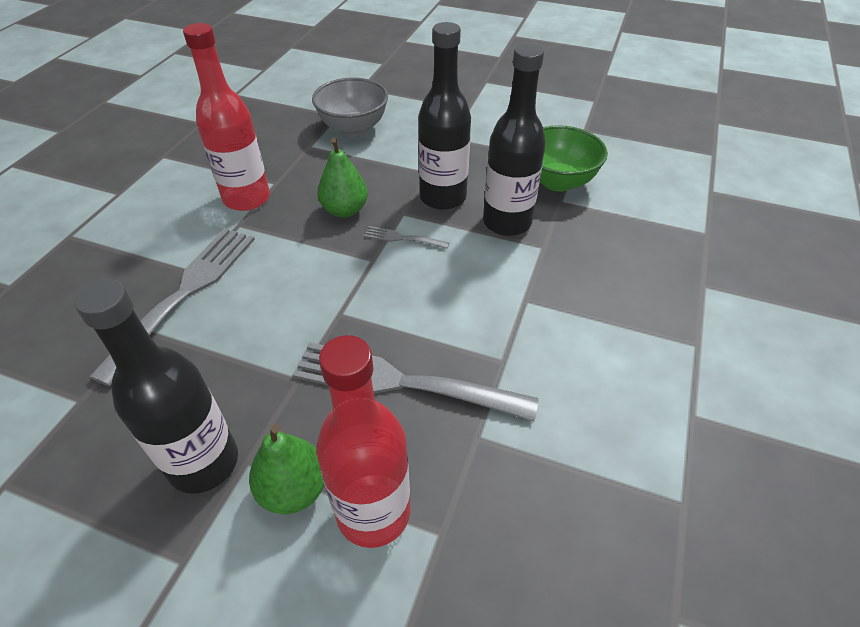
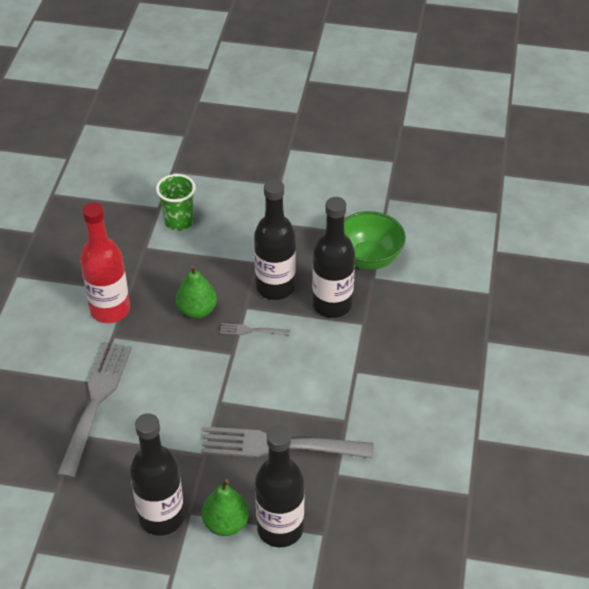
camera: 10 degrees left, 0 degrees up
grey bowl [312,78,388,136] -> green cup [156,174,196,231]
red bottle [316,335,410,548] -> black bottle [255,425,304,547]

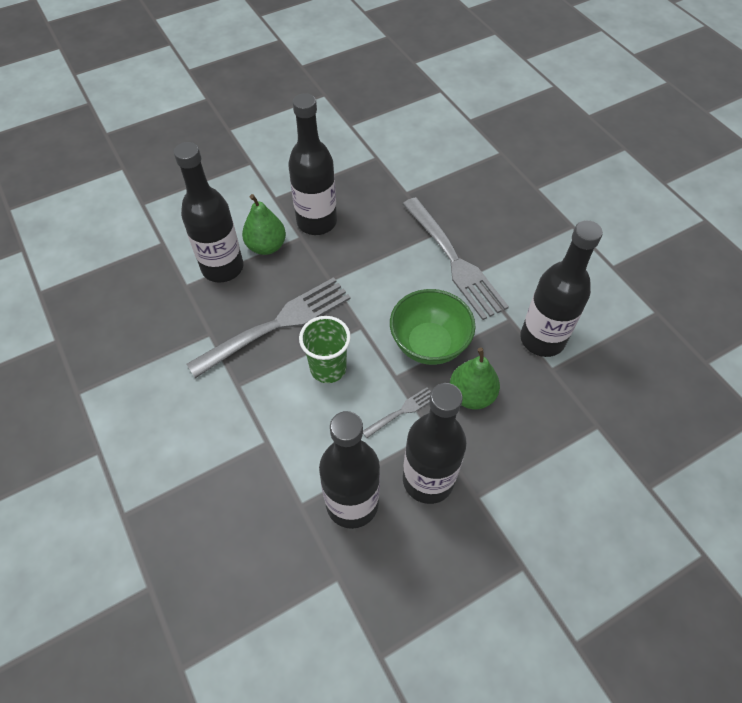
camera: 140 degrees right, 10 degrees up
red bottle [80,202,130,323] -> black bottle [520,220,603,357]
green cup [156,174,196,231] -> green cup moved to [299,316,351,383]
green bowl [344,211,406,270] -> green bowl moved to [390,289,476,365]

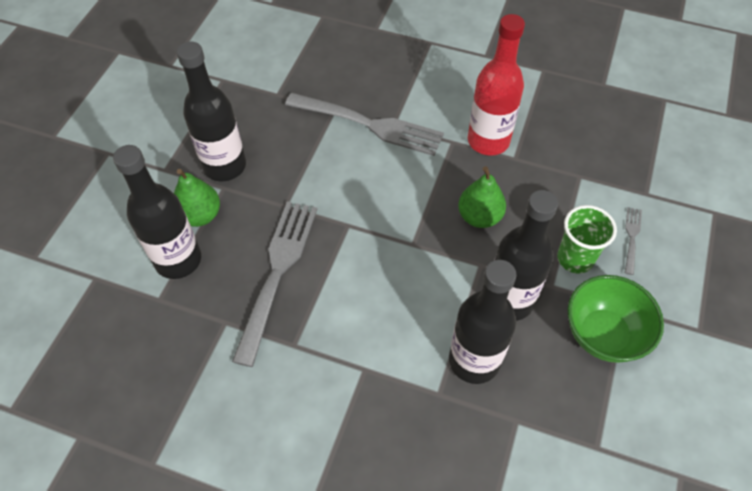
camera: 40 degrees left, 0 degrees up
green cup [299,316,351,383] -> green cup moved to [557,205,617,274]
grey fork [363,387,431,438] -> grey fork moved to [625,207,642,275]
green bowl [390,289,476,365] -> green bowl moved to [568,275,664,363]
black bottle [520,220,603,357] -> red bottle [468,14,525,156]

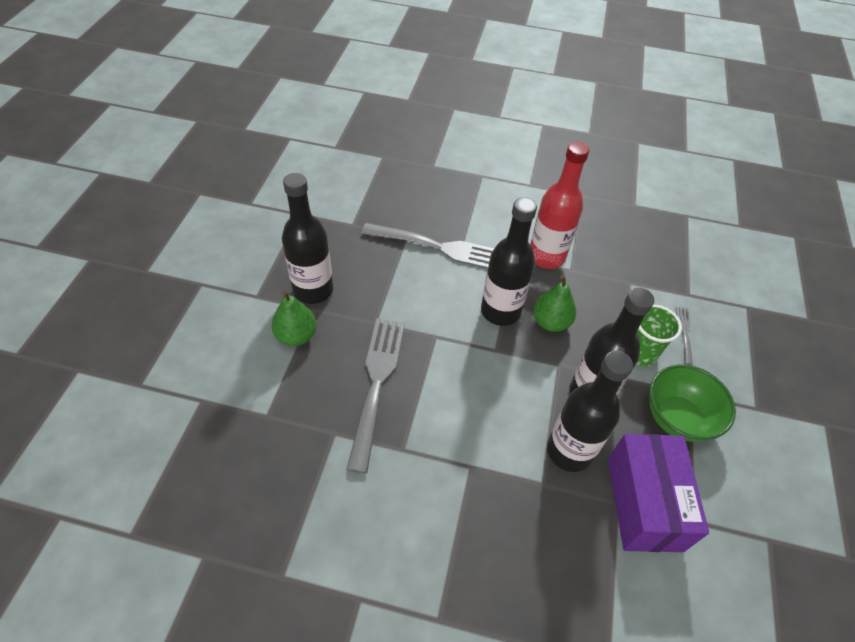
camera: 10 degrees left, 5 degrees down
black bottle [113,145,201,279] -> black bottle moved to [481,197,537,326]
none -> purple box [608,434,709,552]

